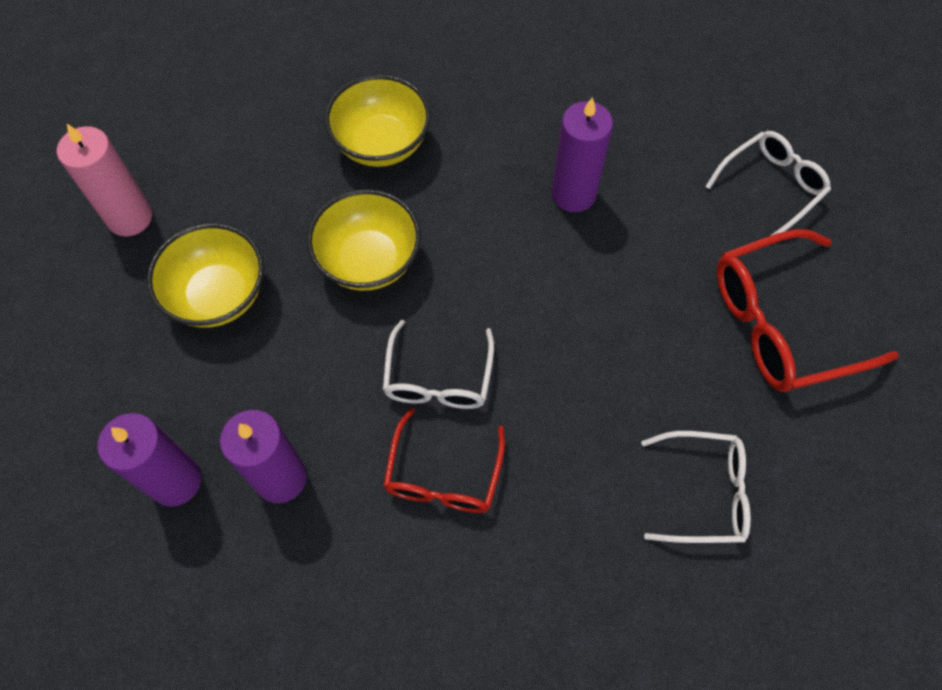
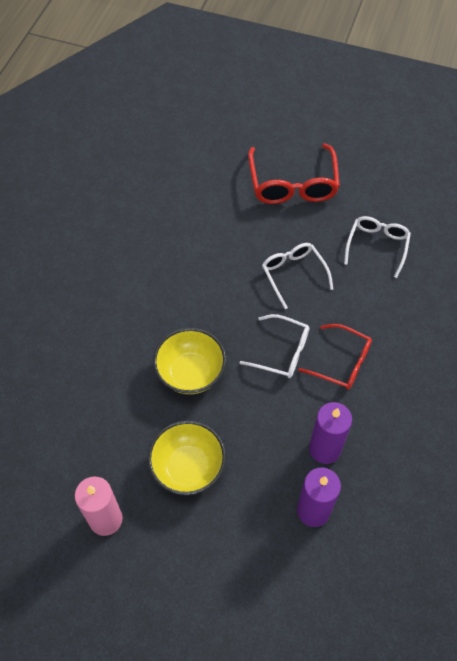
camera: 75 degrees left, 5 degrees down
yellow bowl [325,75,431,167] -> none
purple candle [551,97,613,212] -> none
white glasses [705,131,831,236] -> white glasses moved to [262,243,333,309]

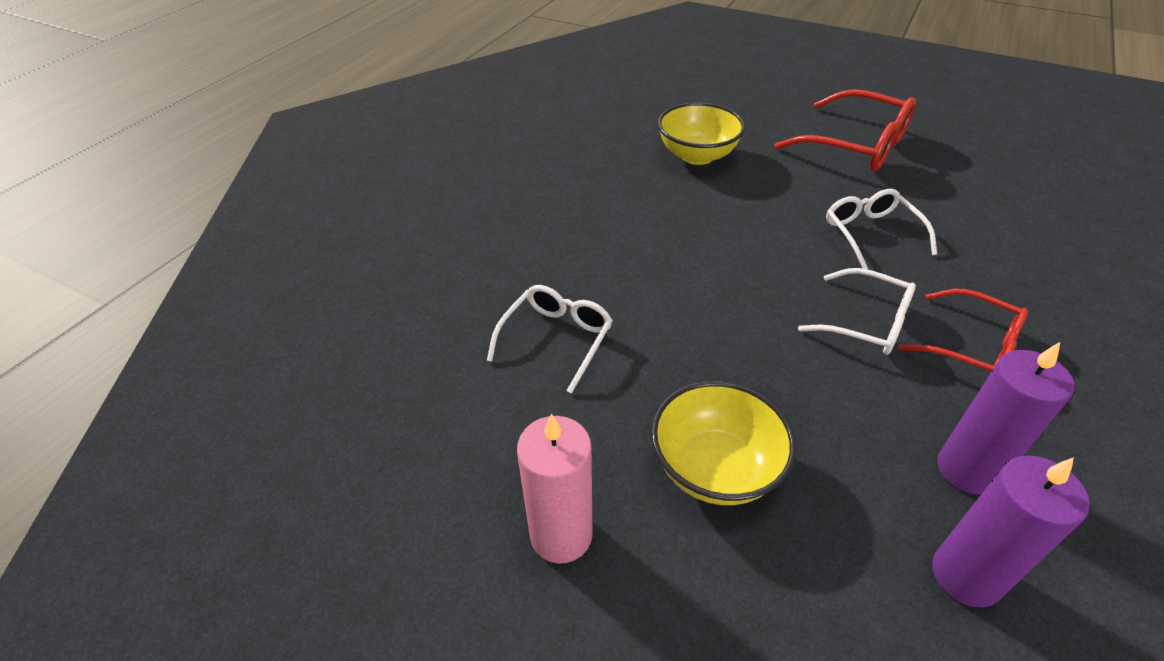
camera: 10 degrees right, 15 degrees down
yellow bowl [153,328,226,394] -> yellow bowl moved to [658,102,745,165]
red glasses [248,144,340,204] -> red glasses turned 60 degrees counterclockwise [774,89,916,171]
white glasses [344,216,411,278] -> white glasses moved to [487,285,613,394]

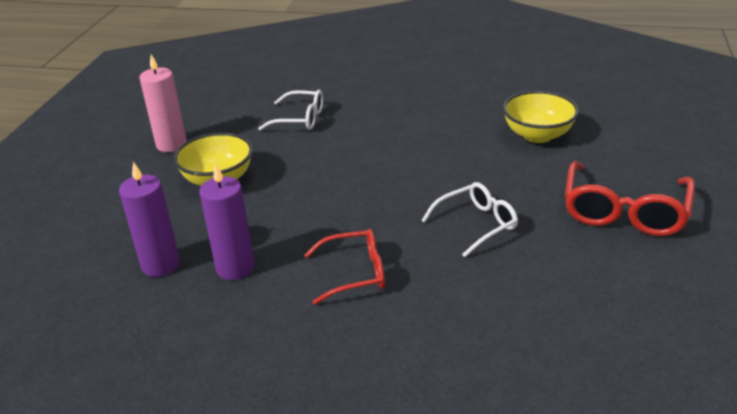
camera: 75 degrees right, 10 degrees down
white glasses [798,268,916,355] -> none
red glasses [898,289,1028,372] -> red glasses turned 120 degrees counterclockwise [304,229,385,305]

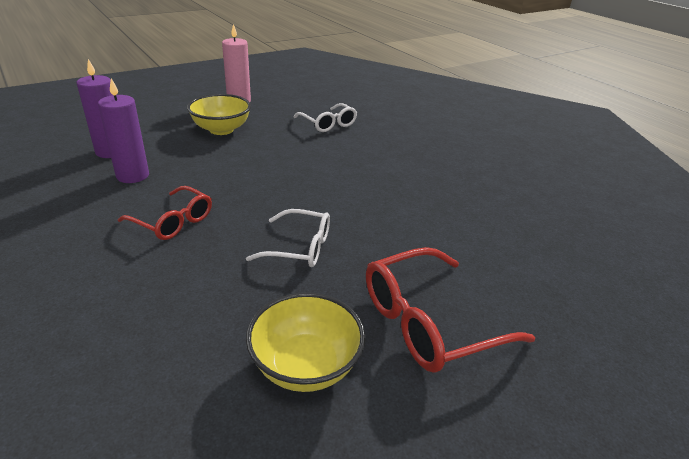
camera: 40 degrees right, 0 degrees up
yellow bowl [503,91,579,143] -> yellow bowl moved to [246,293,366,392]

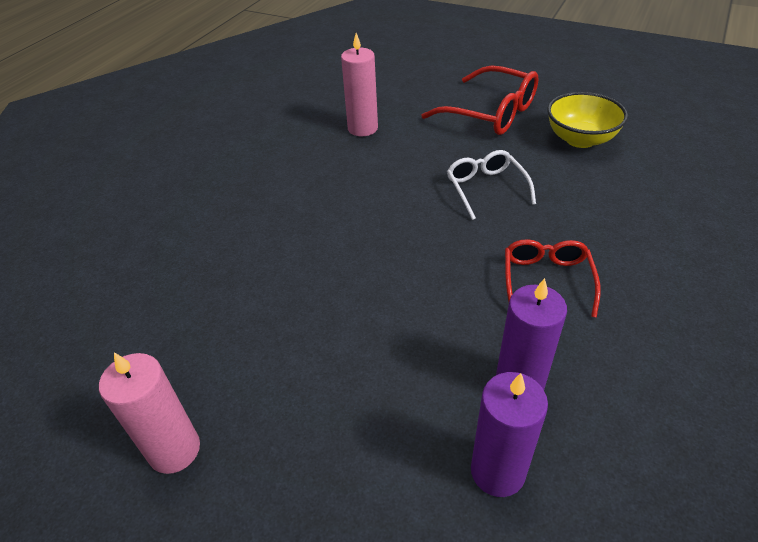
camera: 115 degrees left, 10 degrees up
yellow bowl [187,94,251,135] -> none
white glasses [294,103,357,132] -> none
none -> pink candle [341,33,378,137]

